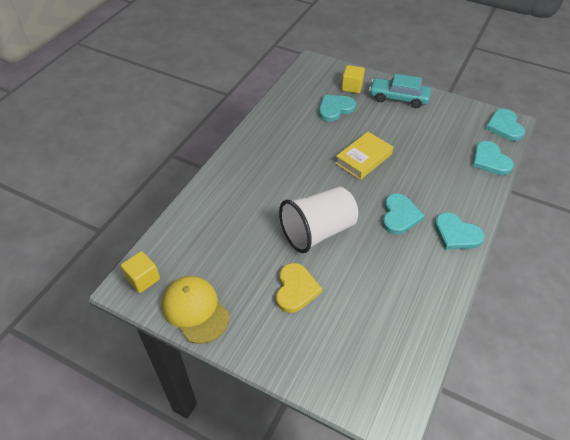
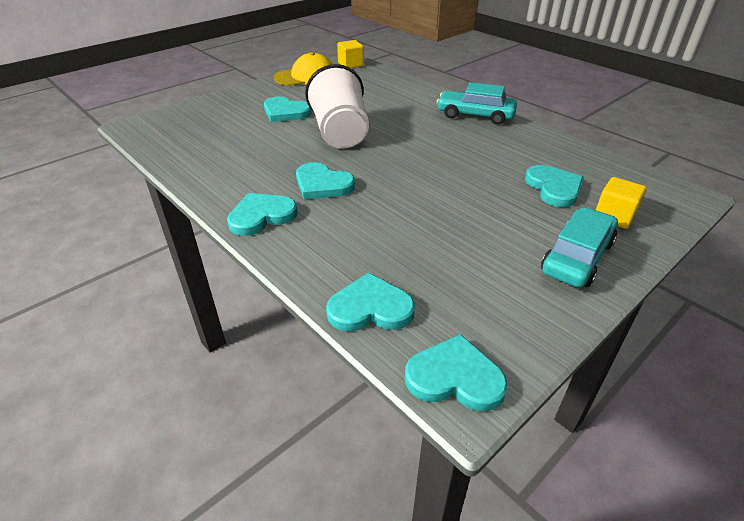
camera: 110 degrees right, 10 degrees down
yellow heart [276,263,322,313] -> turquoise heart [264,96,311,122]
yellow book [335,132,393,180] -> none
none -> turquoise car [437,82,517,125]

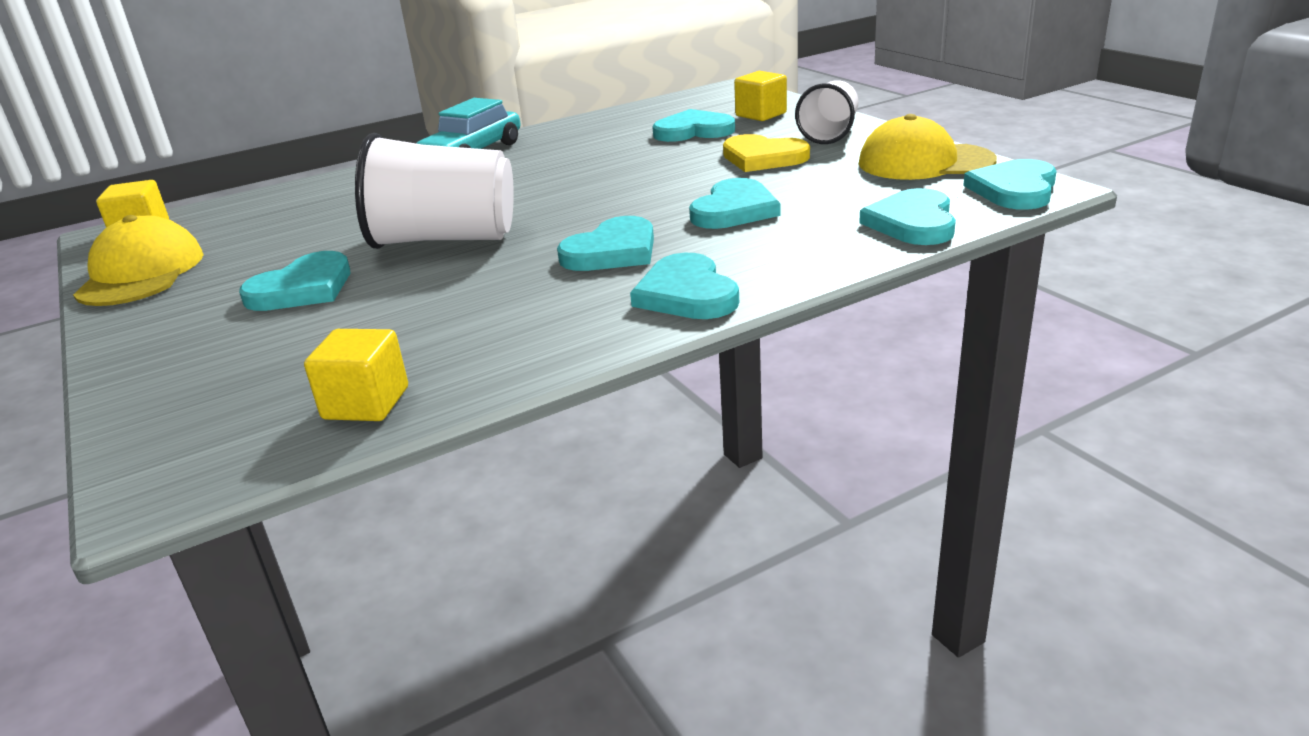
camera: 75 degrees left, 10 degrees down
turquoise car [541,207,618,288] -> white cup [795,80,858,144]
none -> yellow cube [304,329,408,421]
none -> turquoise heart [689,178,780,229]
none -> yellow heart [723,134,810,172]
none -> yellow cap [859,114,997,180]

